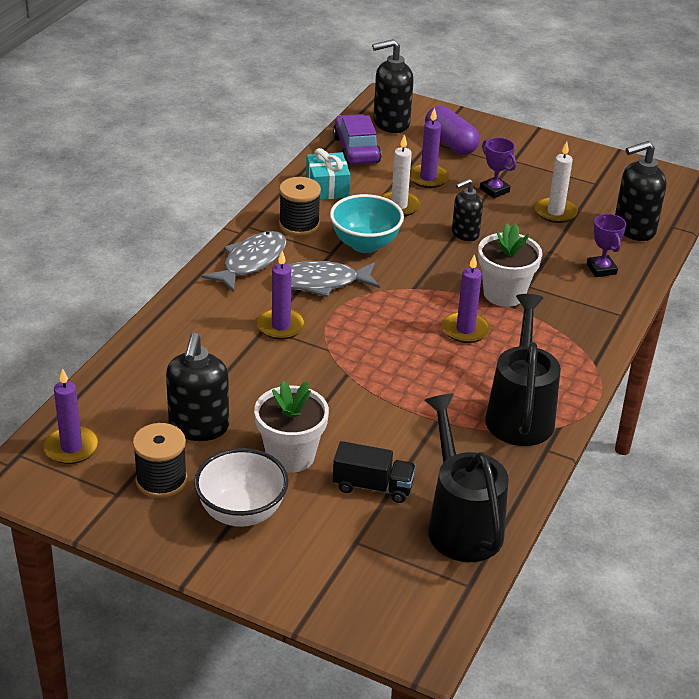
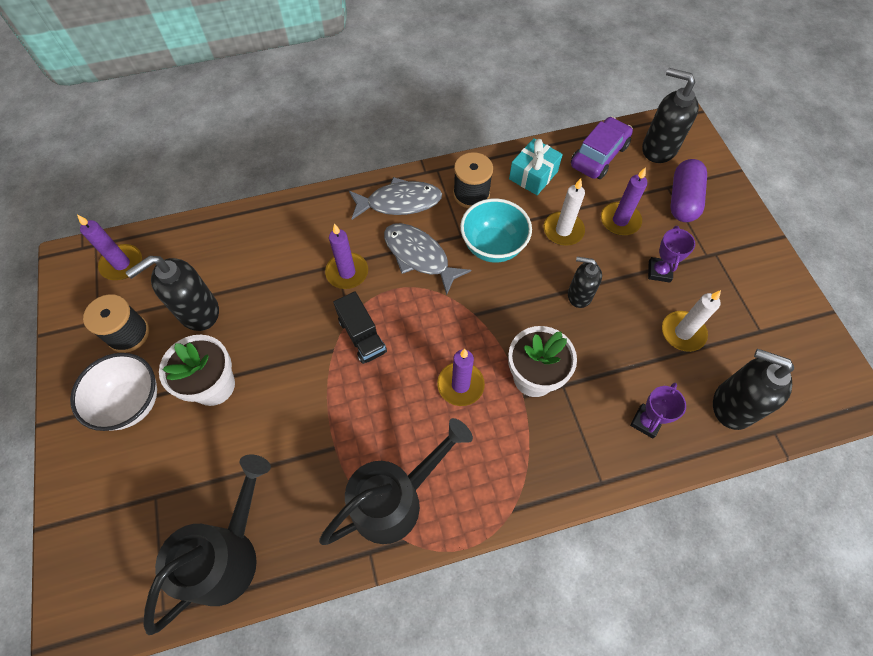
camera: 50 degrees right, 25 degrees up
black truck [333,441,416,503] -> black truck moved to [333,291,387,364]

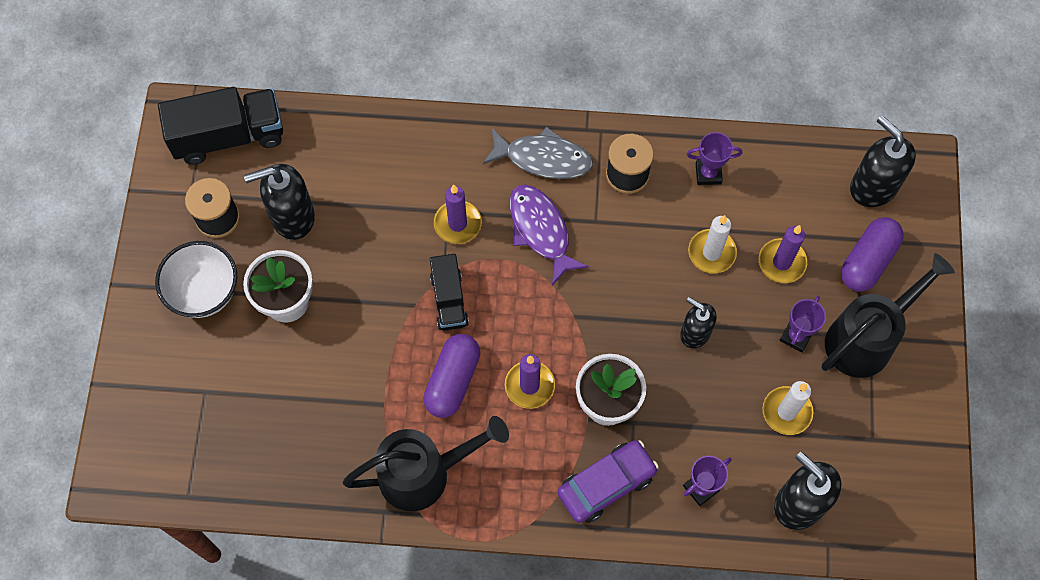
camera: 20 degrees right, 5 degrees up
purple candle [77,215,142,280] -> black truck [158,87,283,165]
black watering can [143,455,271,635] -> black watering can moved to [821,253,955,378]
grey fish [384,223,471,295] -> purple fish [510,185,589,285]
turquoise bowl [460,198,532,263] -> none
turquoise gift [509,138,563,195] -> purple trophy [687,132,742,185]
purple car [571,117,633,179] -> purple car moved to [558,440,659,523]
none -> purple capsule [423,334,480,418]

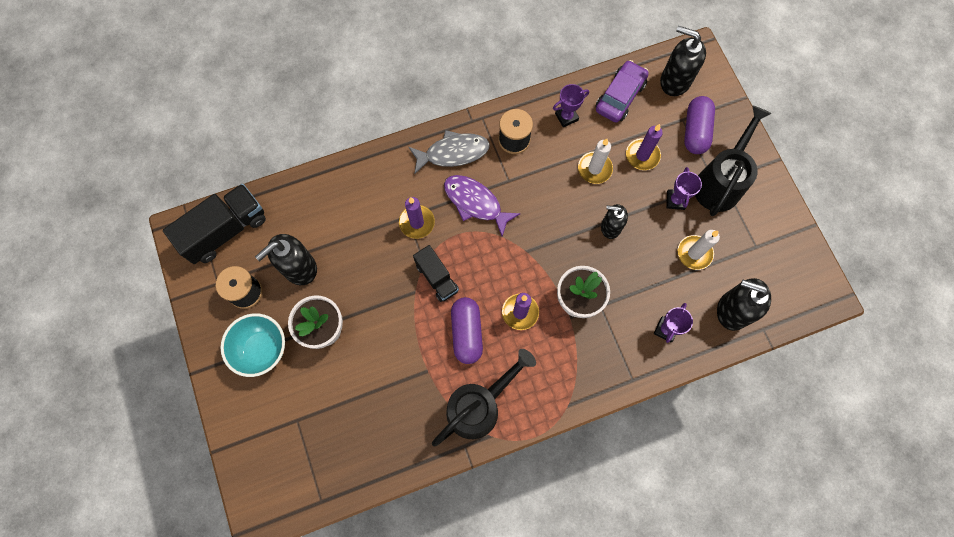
camera: 25 degrees left, 5 degrees up
white bowl [155,241,237,318] -> turquoise bowl [221,313,285,377]
purple car [558,440,659,523] -> purple car moved to [595,60,649,123]

